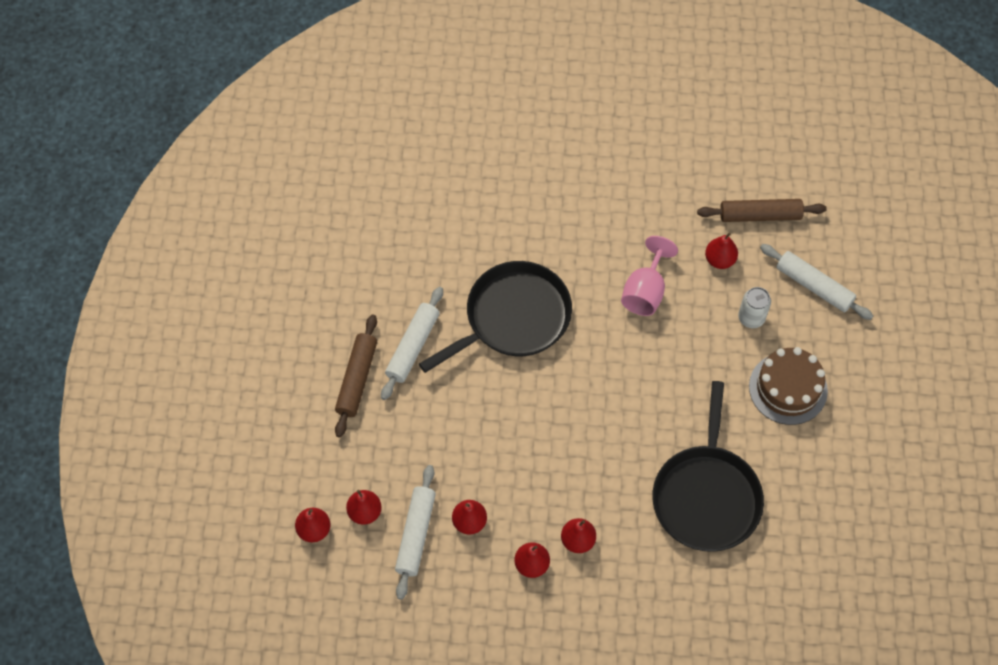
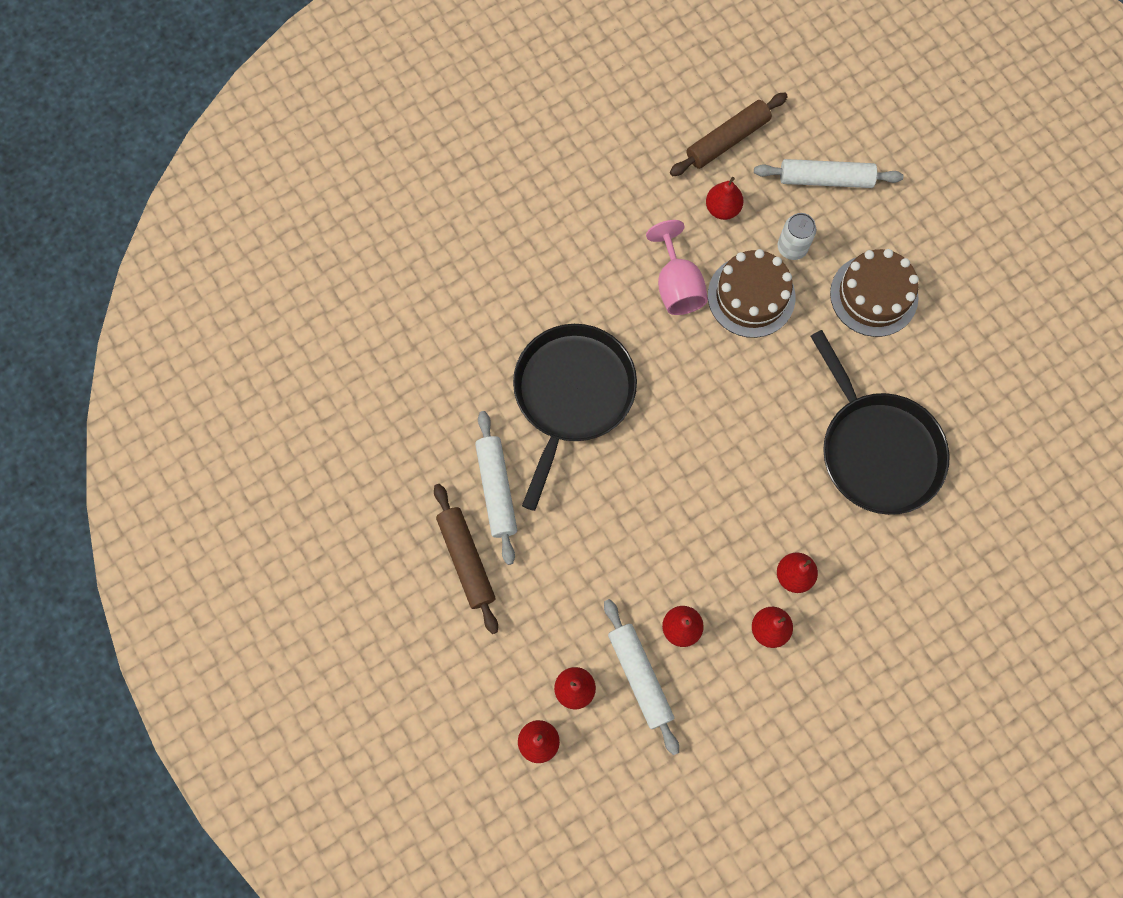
camera: 35 degrees left, 10 degrees up
none -> brown cake [708,249,795,338]

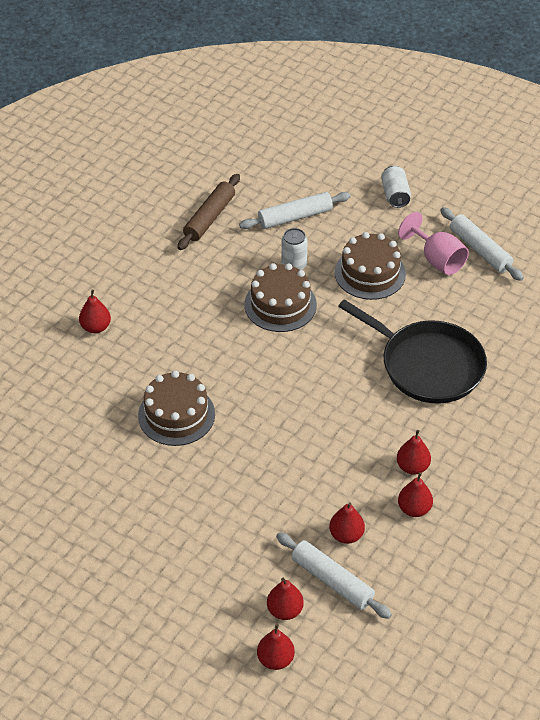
camera: 25 degrees left, 25 degrees down
brown rolling pin [434,484,498,634] -> none
white rolling pin [475,411,517,565] -> white rolling pin moved to [440,207,524,281]
black pan [513,324,637,511] -> brown cake [138,370,215,446]
pink goblet [646,220,708,315] -> pink goblet moved to [398,212,469,275]
red pear [706,177,744,220] -> red pear moved to [79,290,111,333]
none -> white can [381,166,411,208]

